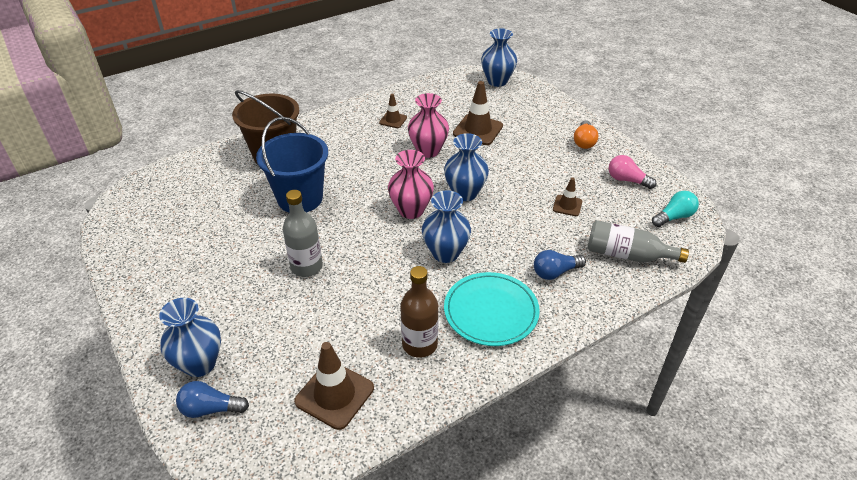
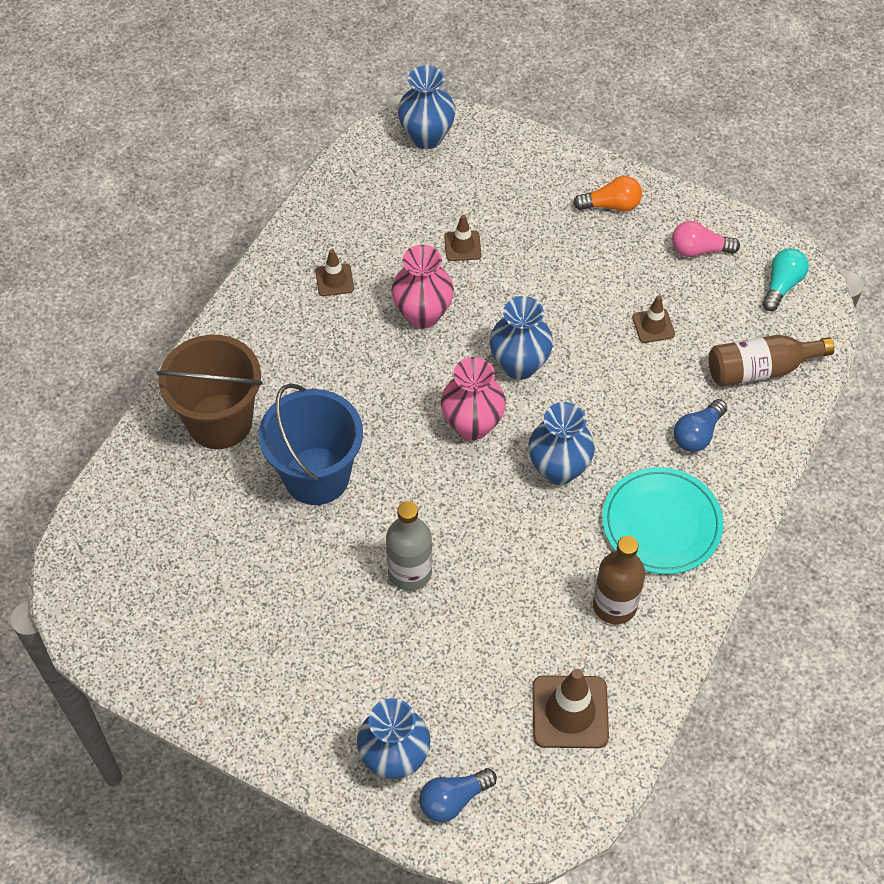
camera: 30 degrees left, 15 degrees up
brown traffic cone [453,81,503,145] -> brown traffic cone [444,215,482,261], size x0.56
orange light bulb [574,120,598,149] -> orange light bulb turned 75 degrees counterclockwise [573,176,642,211]
grey bottle [587,220,689,263] -> brown bottle [709,335,834,387]

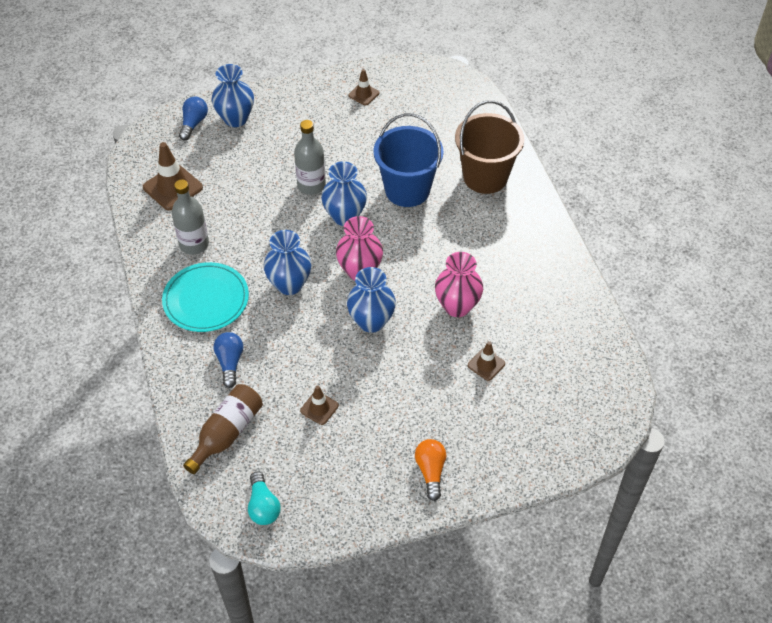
camera: 135 degrees right, 5 degrees down
brown traffic cone [315,249,354,296] -> brown traffic cone moved to [348,69,380,105]
blue vase [398,65,456,149] -> blue vase moved to [321,161,367,226]
orange light bulb [573,176,642,211] -> orange light bulb turned 135 degrees clockwise [415,439,446,501]
brown bottle [593,536,645,624] -> grey bottle [172,179,209,255]
pink light bulb [672,221,740,257] -> none

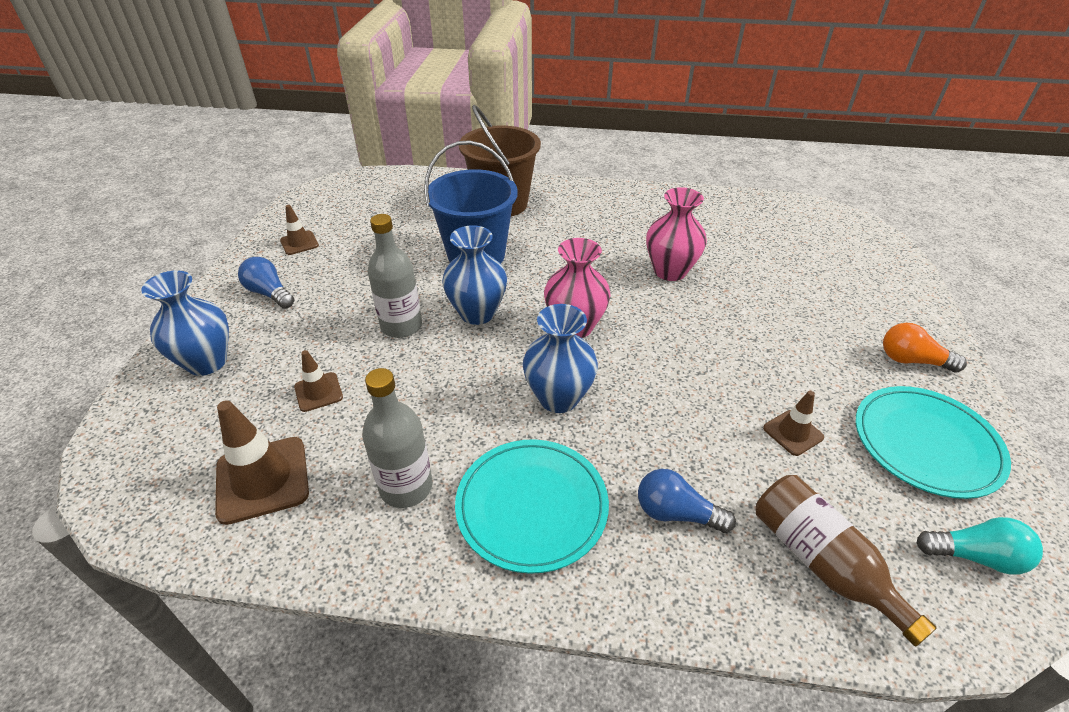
camera: 65 degrees left, 10 degrees down
blue light bulb [179,97,208,140] -> blue light bulb moved to [238,257,294,309]
blue vase [347,267,396,333] -> none
brown traffic cone [468,341,505,381] -> brown traffic cone moved to [294,350,343,412]
none -> turquoise plate [856,386,1011,499]

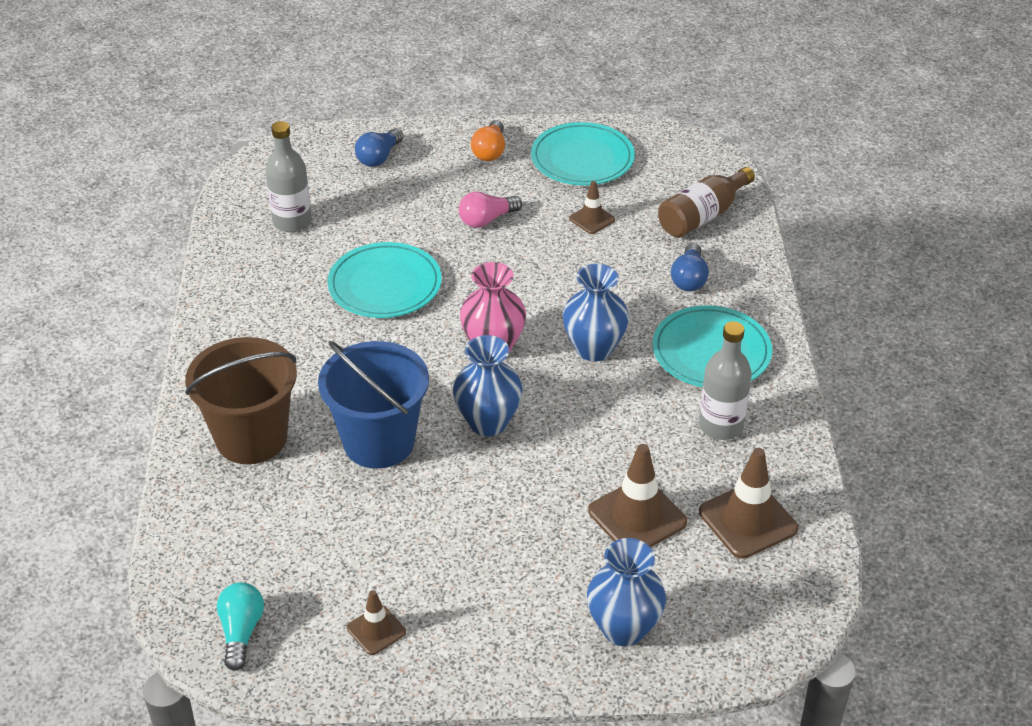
camera: 100 degrees left, 0 degrees up
blue light bulb [238,257,294,309] -> blue light bulb moved to [355,128,404,167]
brown traffic cone [294,350,343,412] -> brown traffic cone [588,444,687,547], size x1.78
grey bottle [368,214,422,338] -> grey bottle moved to [265,121,312,232]
pink vase [646,187,707,281] -> turquoise plate [327,242,442,318]
turquoise light bulb [916,517,1043,575] -> turquoise light bulb moved to [217,582,264,671]
none -> pink light bulb [459,192,522,228]

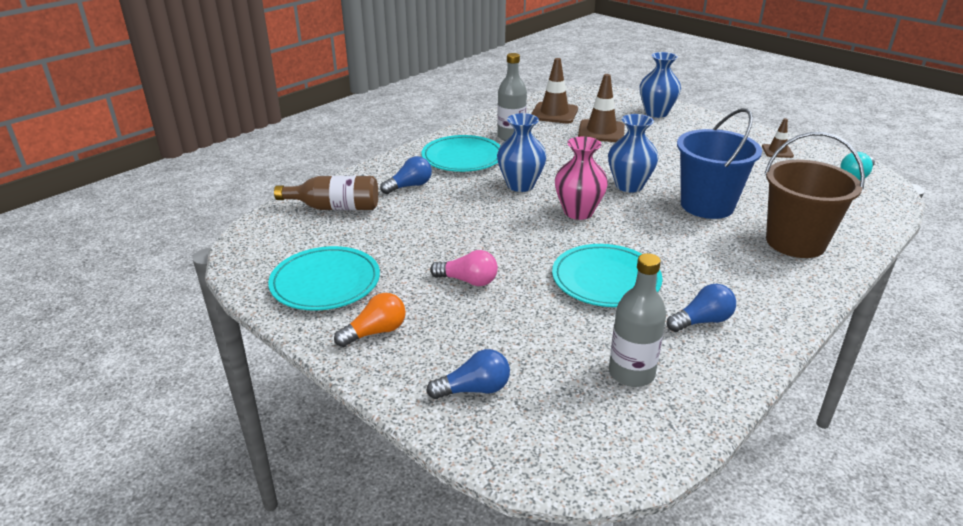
camera: 135 degrees left, 10 degrees down
brown traffic cone [569,181,615,234] -> none
none -> blue light bulb [667,284,736,332]

